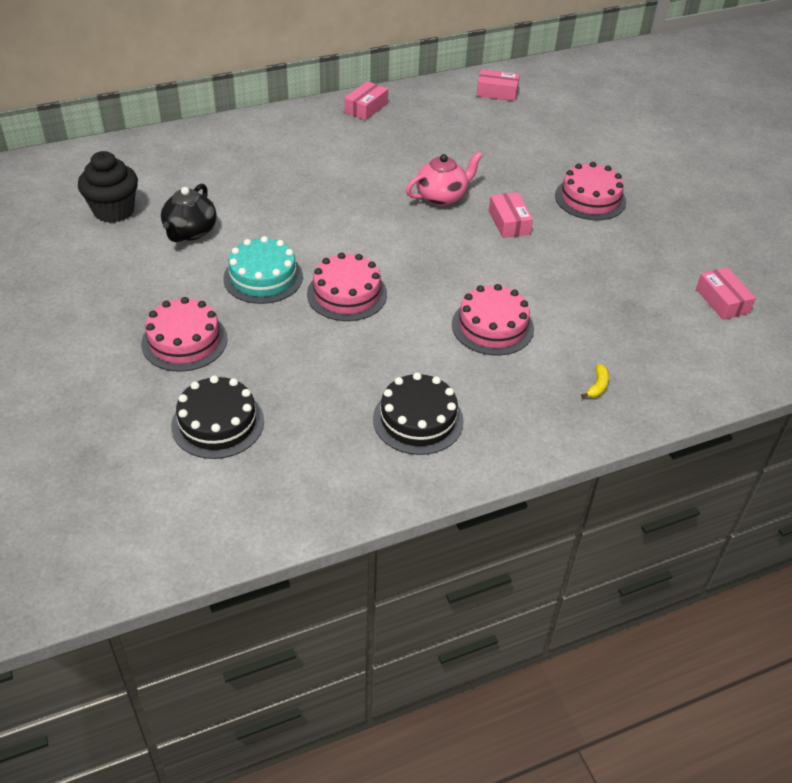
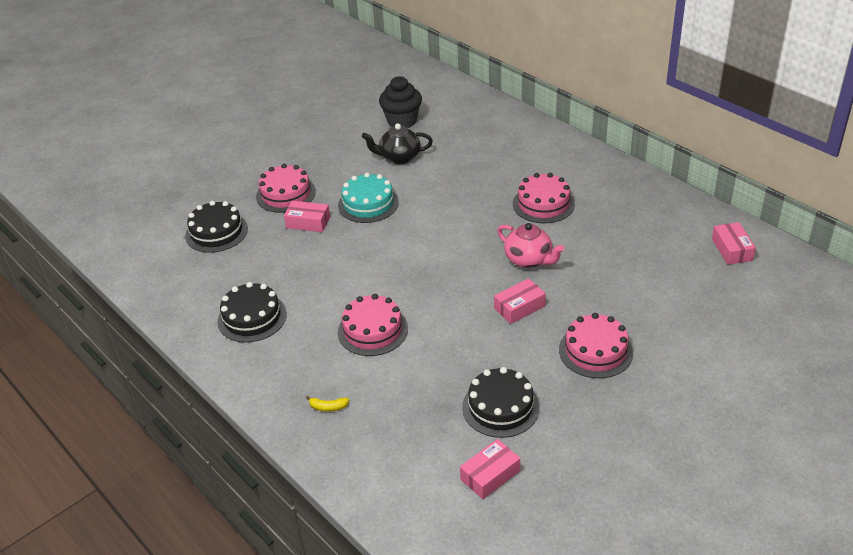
camera: 75 degrees right, 5 degrees down
pink cake [307,252,387,321] -> pink cake moved to [513,173,575,223]
pink box [344,81,388,120] -> pink box moved to [284,201,330,232]
none -> black cake [462,367,540,438]

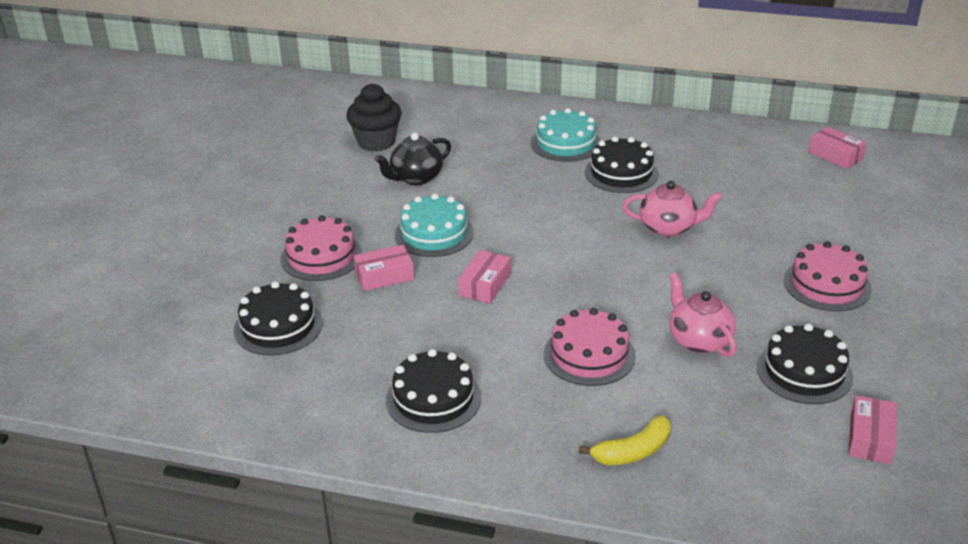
camera: 35 degrees left, 5 degrees down
yellow banana [306,396,349,412] -> yellow banana [579,415,671,465], size x1.74
pink box [494,278,546,324] -> pink box moved to [458,250,511,304]
pink cake [513,173,575,223] -> black cake [585,137,659,193]
none -> turquoise cake [531,108,601,162]
none -> pink teapot [669,273,736,357]

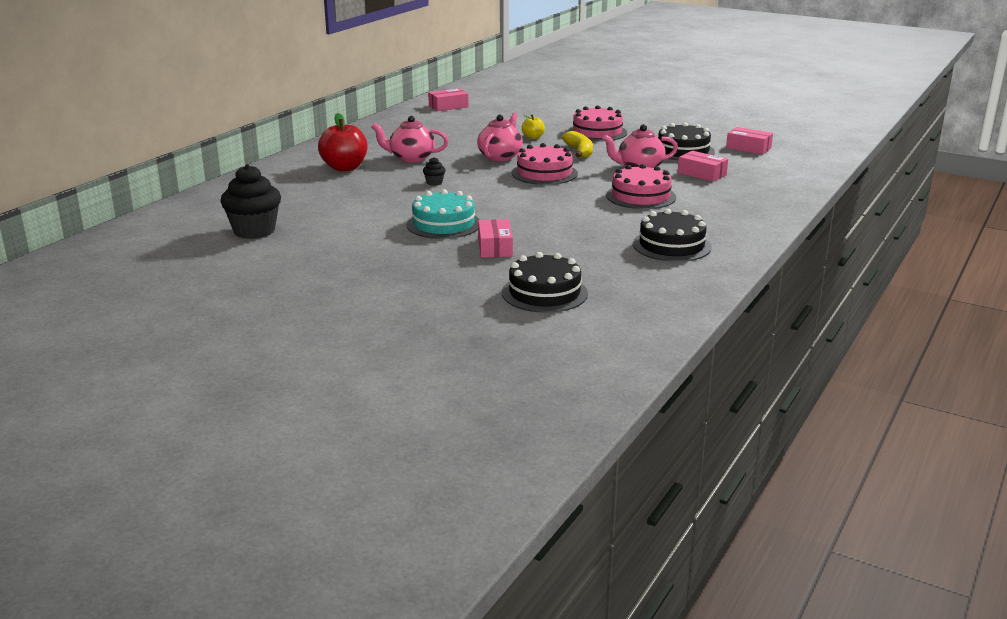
camera: 75 degrees left, 10 degrees down
pink cake [281,215,362,281] -> pink cake moved to [512,143,578,185]
black teapot [374,133,451,185] -> none
pink box [458,250,511,304] -> pink box moved to [678,151,728,182]
turquoise cake [531,108,601,162] -> red apple [318,113,367,171]
yellow banana [579,415,671,465] -> yellow banana moved to [562,131,593,158]
black cake [585,137,659,193] -> pink teapot [372,116,449,163]
none -> black cupcake [423,157,446,186]
none -> yellow apple [522,115,545,139]

